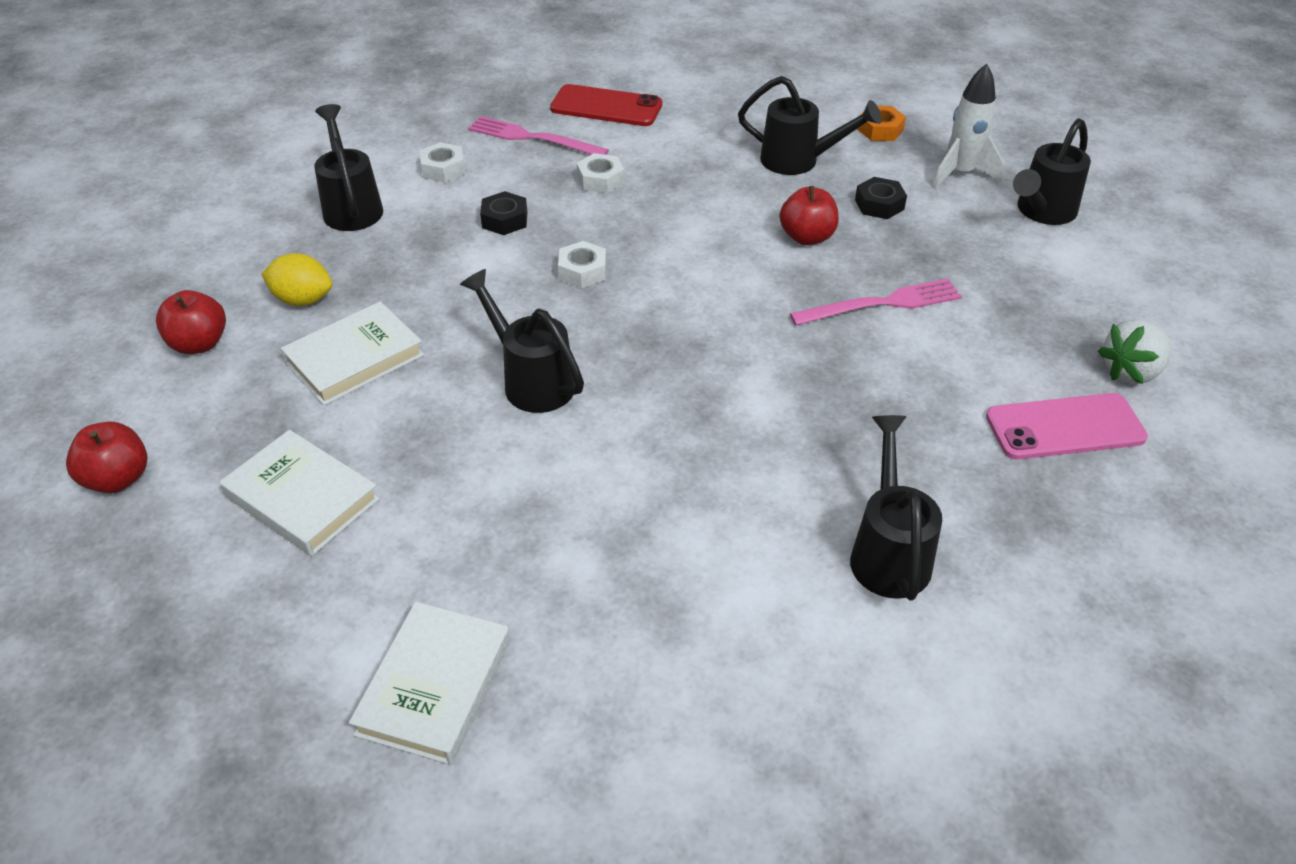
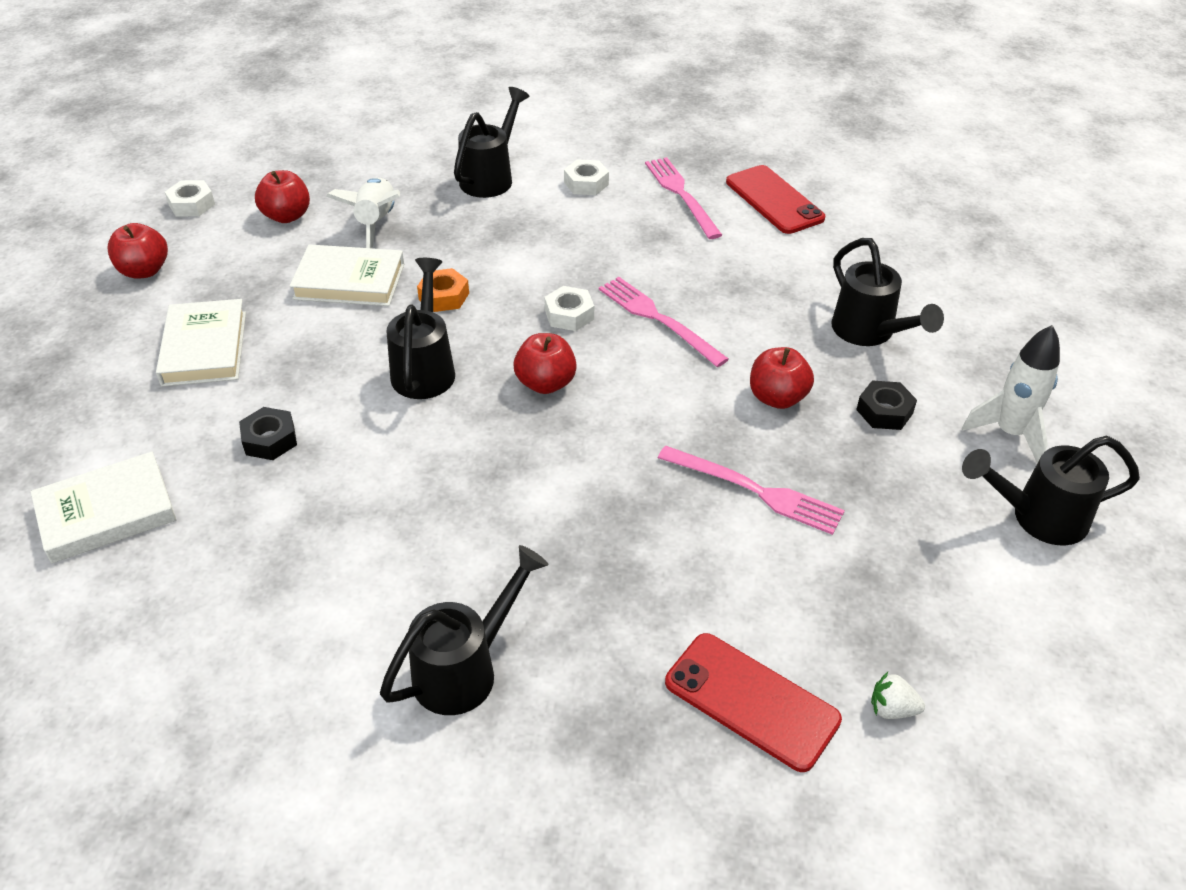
camera: 45 degrees right, 0 degrees up
yellow lemon [261,253,332,306] -> white rocket [326,178,400,248]
black nut [480,191,527,235] -> black nut moved to [239,407,297,460]
white nut [577,153,624,193] -> white nut moved to [165,180,215,217]
orange nut [857,106,906,141] -> orange nut moved to [417,268,469,312]
pink phone [986,393,1148,460] -> red phone [665,633,842,772]
white strawberry [1098,319,1172,384] -> white strawberry [871,672,925,719], size x0.58
none -> red apple [513,333,577,394]
none -> pink fork [599,277,729,367]

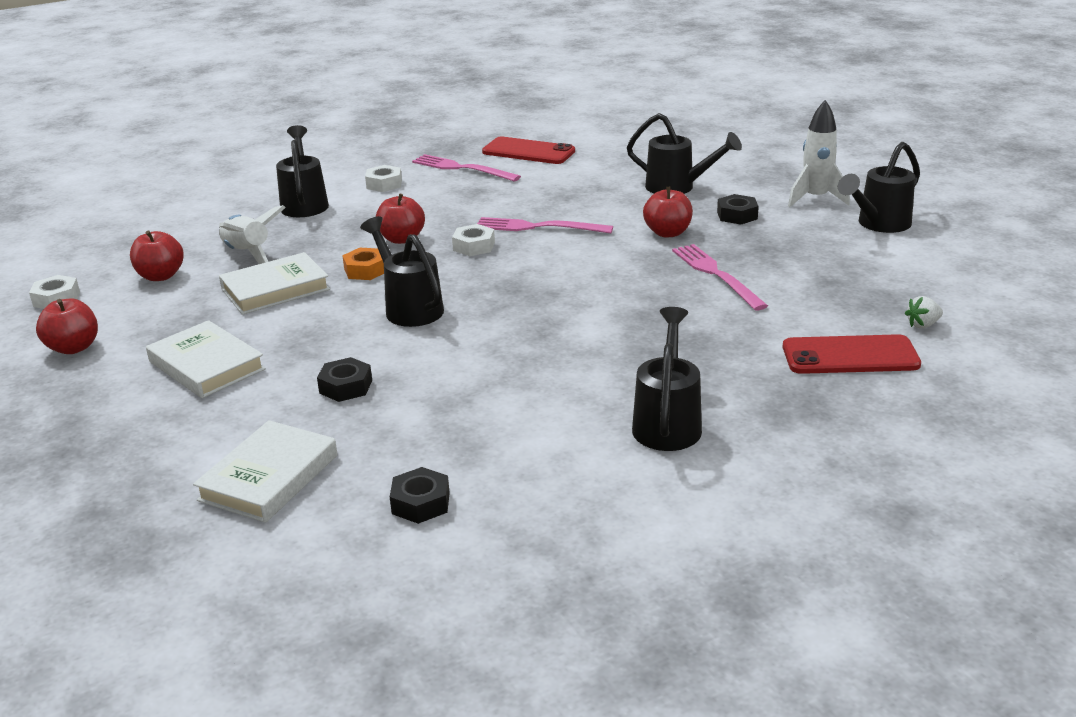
camera: 35 degrees left, 15 degrees down
red apple [513,333,577,394] -> red apple moved to [376,193,425,244]
pink fork [658,445,845,535] -> pink fork turned 105 degrees counterclockwise [672,244,768,310]
none -> black nut [390,467,450,524]

